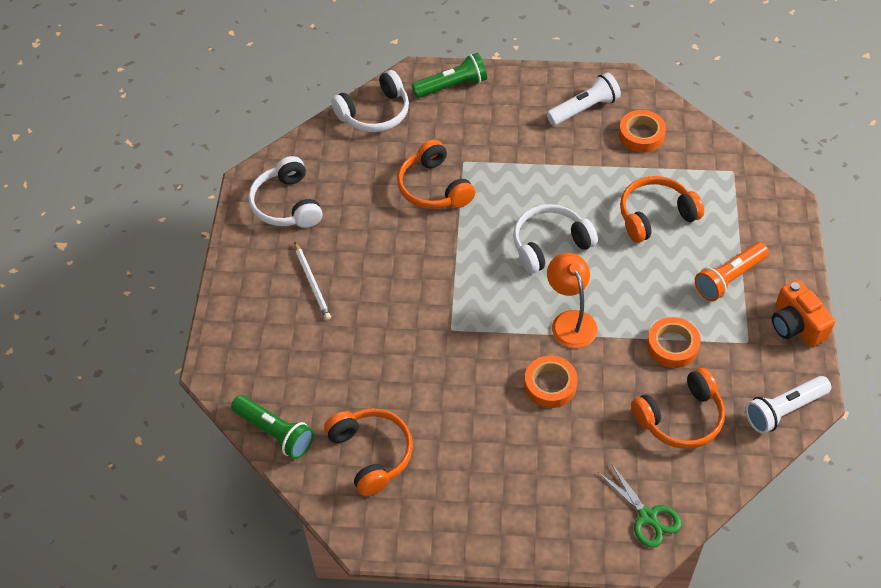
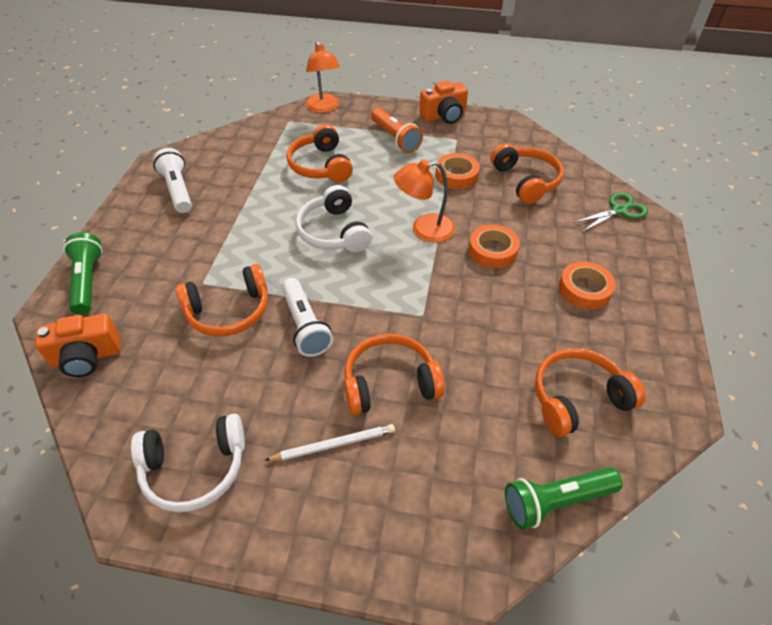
camera: 85 degrees left, 5 degrees down
green flashlight [231,395,314,459] -> green flashlight turned 150 degrees counterclockwise [505,467,622,529]
white headphones [331,70,409,132] -> orange camera [35,313,120,377]
orange tape [619,110,666,152] -> orange tape moved to [559,261,616,309]
white flashlight [745,376,831,434] -> white flashlight moved to [281,278,333,357]
none -> orange lamp [306,41,340,113]
none -> orange headphones [344,334,445,415]

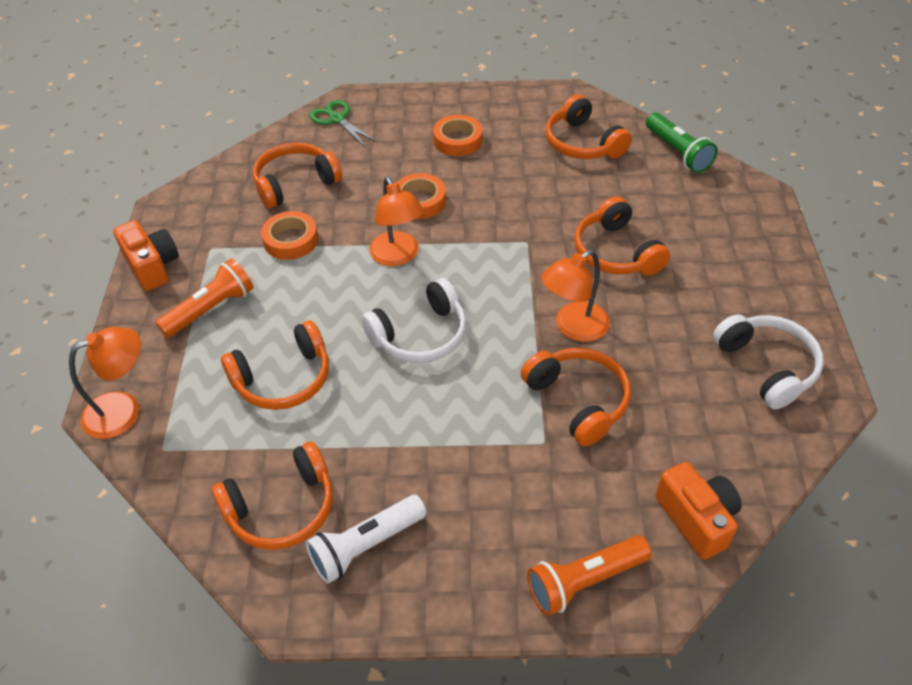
camera: 100 degrees left, 0 degrees up
green flashlight [63,232,103,315] -> orange flashlight [527,535,652,616]
white pencil [265,424,395,461] -> none
white flashlight [281,278,333,357] -> orange lamp [541,250,610,342]
none -> orange headphones [211,442,333,550]

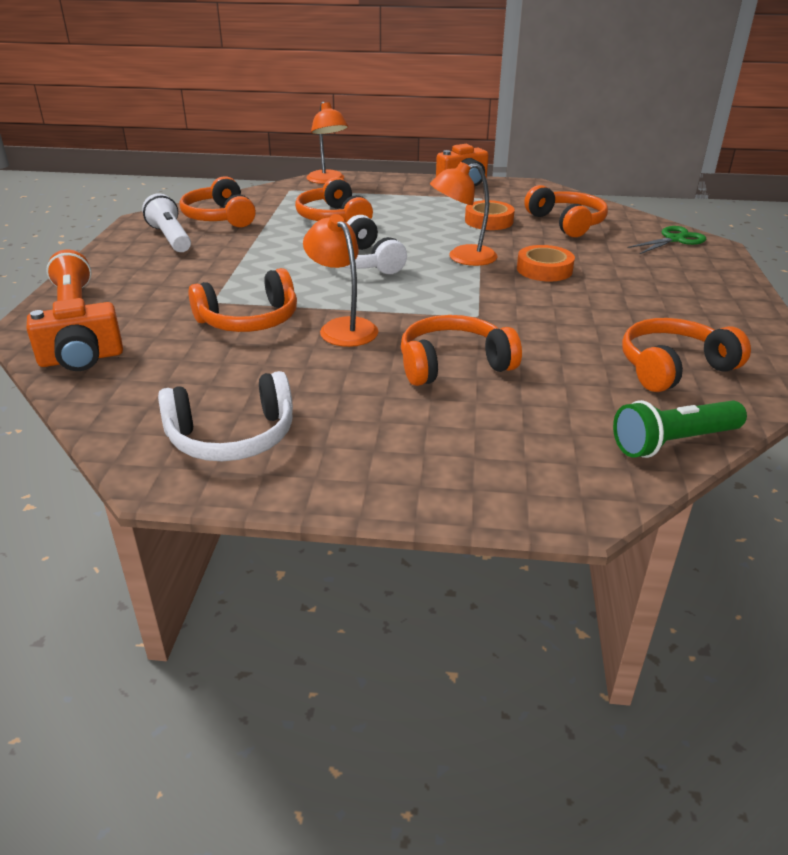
camera: 95 degrees right, 15 degrees down
orange flashlight [155,259,254,338] -> none
orange tape [433,115,482,156] -> none

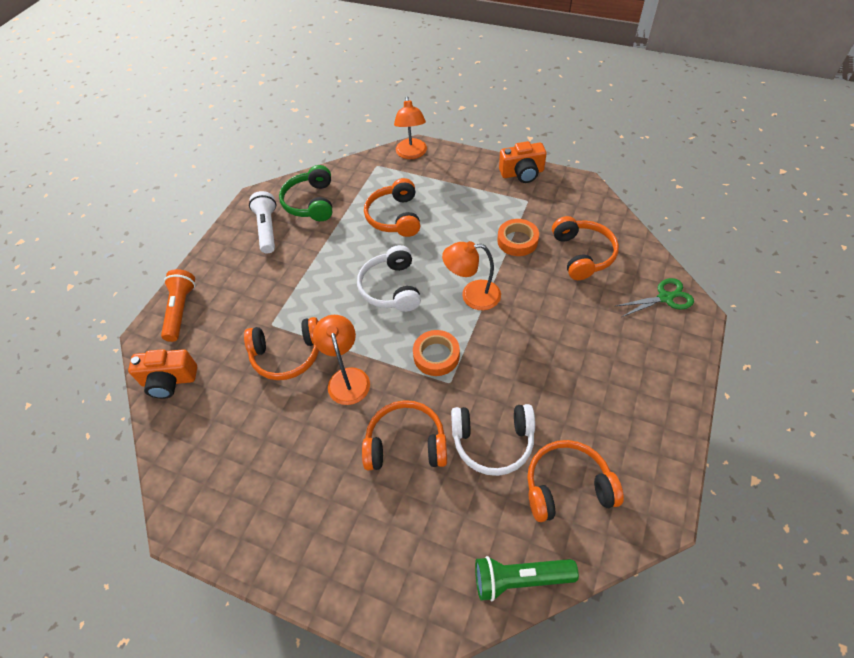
camera: 20 degrees right, 20 degrees up
white headphones [158,371,293,461] -> white headphones moved to [451,404,535,476]
orange headphones [180,176,256,227] -> green headphones [279,165,332,221]
orange tape [517,245,575,282] -> orange tape moved to [413,330,460,376]

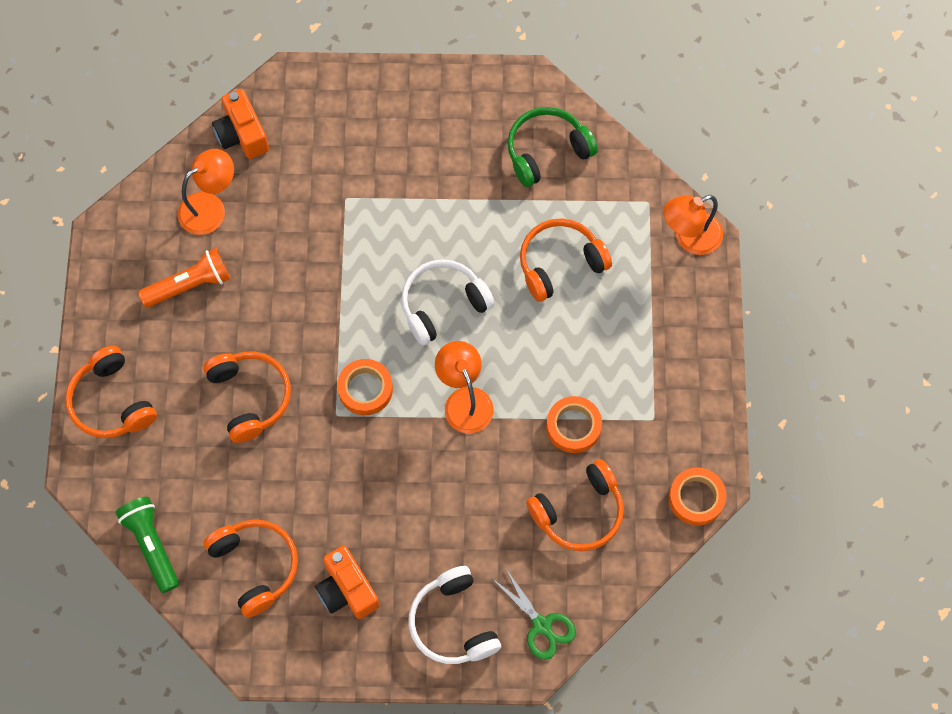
camera: 65 degrees right, 15 degrees up
orange flashlight [161,269,195,342] -> orange flashlight moved to [138,248,230,308]
orange headphones [244,317,319,380] -> orange headphones moved to [65,346,157,438]
white flashlight [249,191,276,253] -> none
orange lamp [313,315,370,405] -> orange lamp moved to [178,149,234,235]
white headphones [451,404,535,476] -> white headphones moved to [409,566,501,664]
orange camera [499,141,547,183] -> orange camera moved to [315,546,380,619]
none -> orange tape [669,467,726,526]

